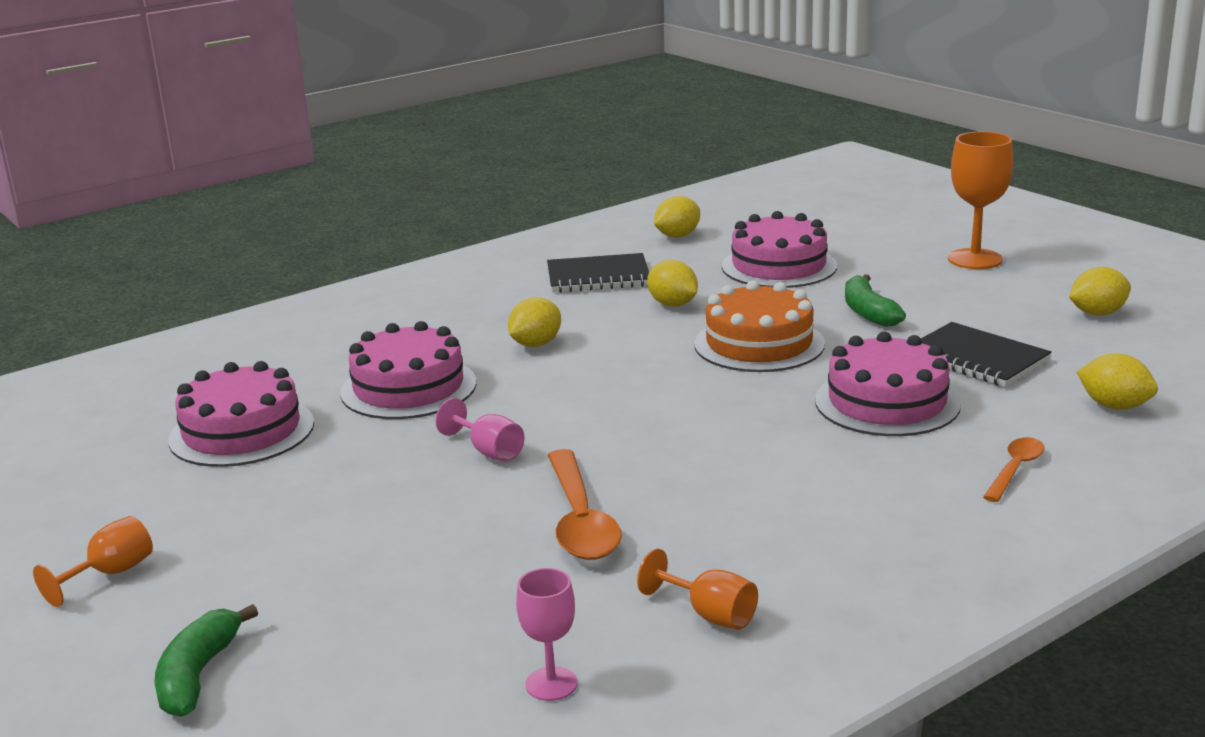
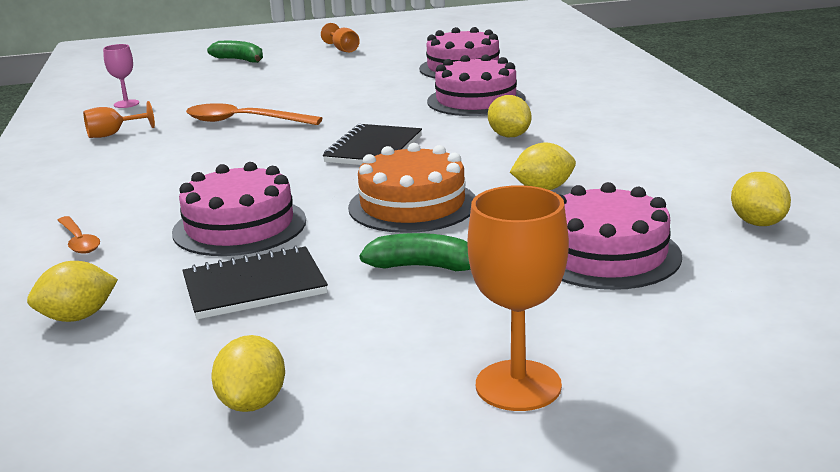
camera: 115 degrees right, 0 degrees up
pink goblet [435,398,525,462] -> none
black notebook [547,253,649,293] -> black notebook moved to [323,124,422,165]

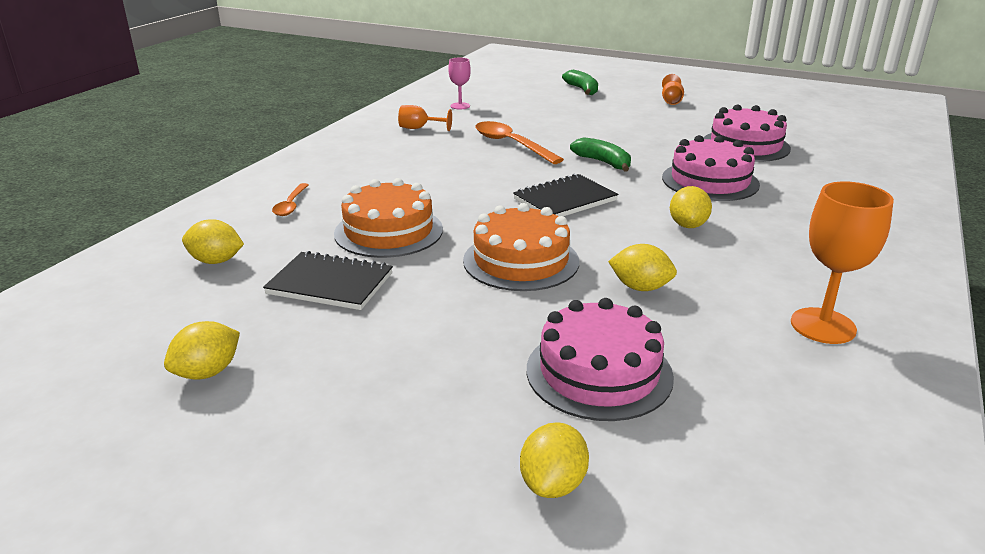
camera: 35 degrees right, 5 degrees up
pink cake [172,162,306,256] -> orange cake [334,178,443,258]
green banana [359,233,471,271] -> green banana moved to [570,137,631,172]
orange goblet [468,185,569,411] -> orange goblet moved to [791,181,894,344]
yellow lemon [731,172,791,226] -> yellow lemon moved to [520,422,589,498]

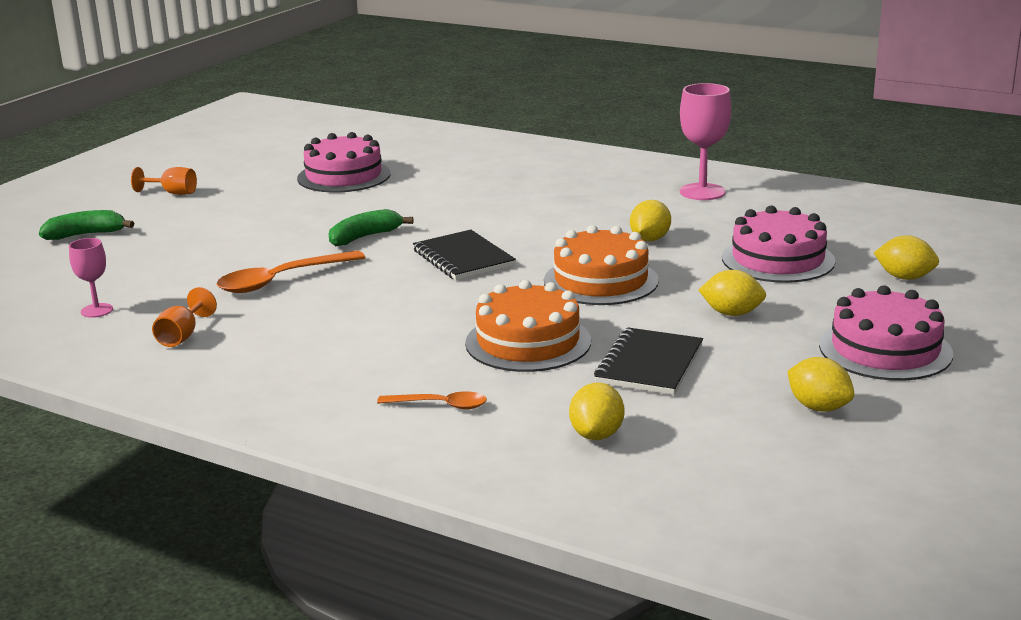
camera: 85 degrees left, 5 degrees down
pink cake [662,135,760,201] -> pink cake moved to [819,285,953,381]
yellow lemon [670,186,712,228] -> yellow lemon moved to [699,270,766,316]
orange goblet [791,181,894,344] -> pink goblet [680,83,731,200]

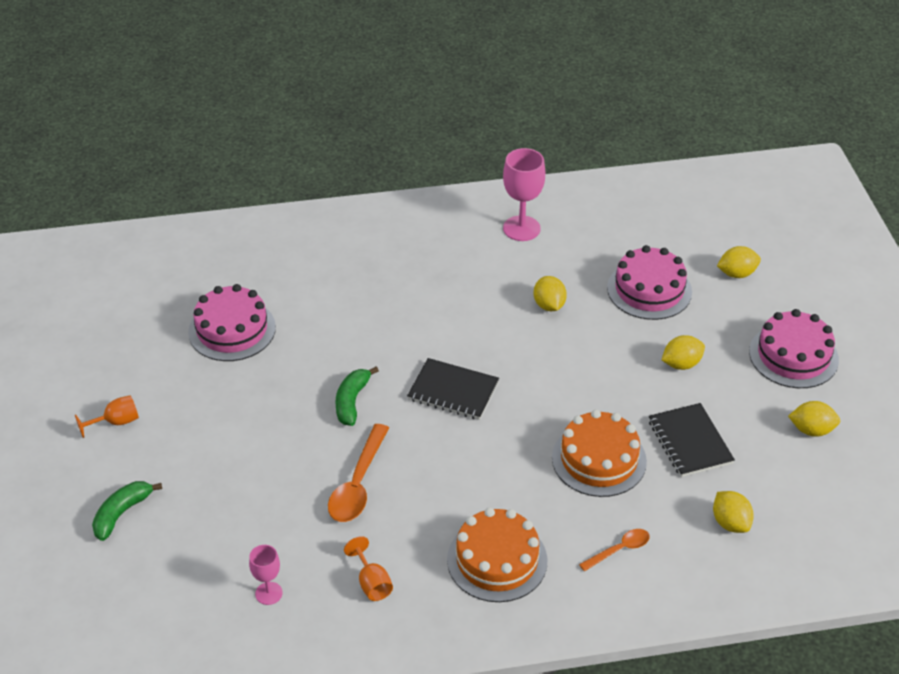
camera: 40 degrees left, 20 degrees up
orange cake [544,225,659,305] -> orange cake moved to [447,507,547,602]

